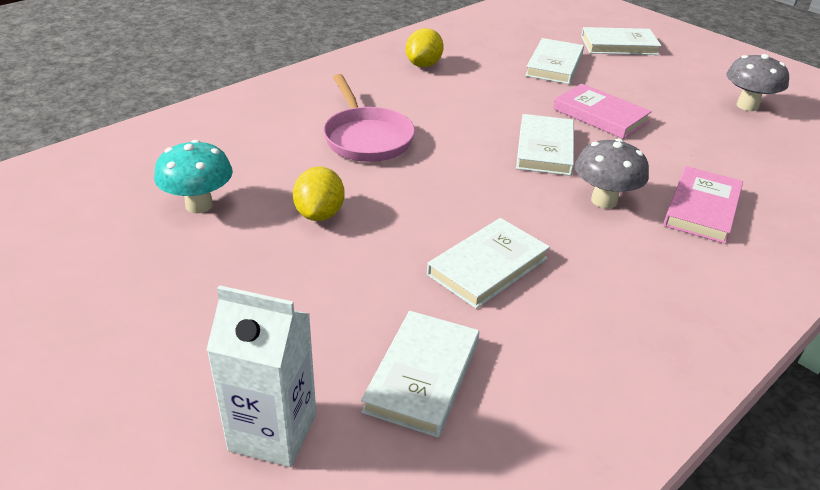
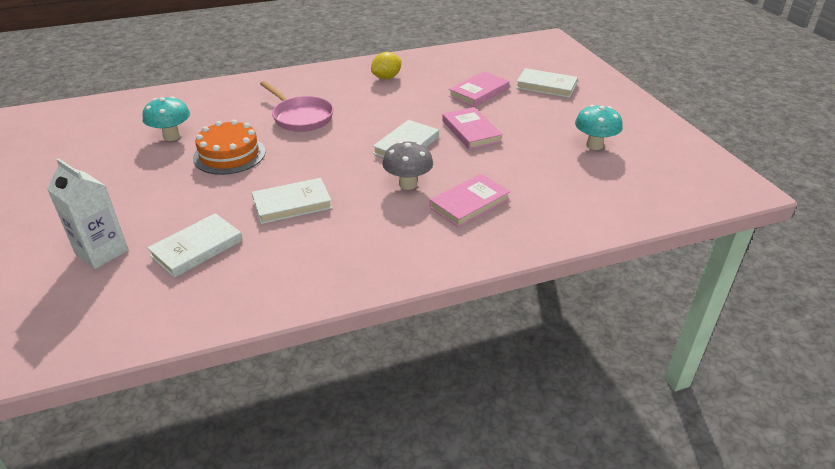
camera: 25 degrees right, 0 degrees up
yellow lemon [293,167,345,221] -> orange cake [193,120,265,175]
pink pan [323,74,415,162] -> pink pan turned 45 degrees counterclockwise [260,81,334,132]
white book [525,38,584,84] -> pink book [449,72,509,107]
grey mushroom [726,54,789,111] -> turquoise mushroom [575,105,623,150]

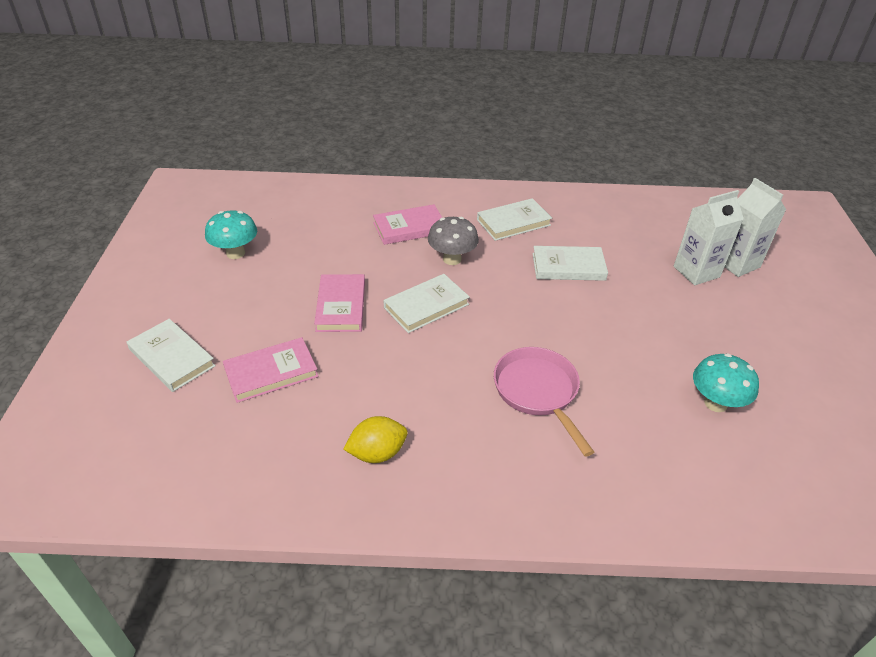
camera: 160 degrees left, 5 degrees up
white book [147,213,243,278] -> white book moved to [477,198,552,241]
orange cake [193,120,265,175] -> none
none -> white carton [674,190,743,285]

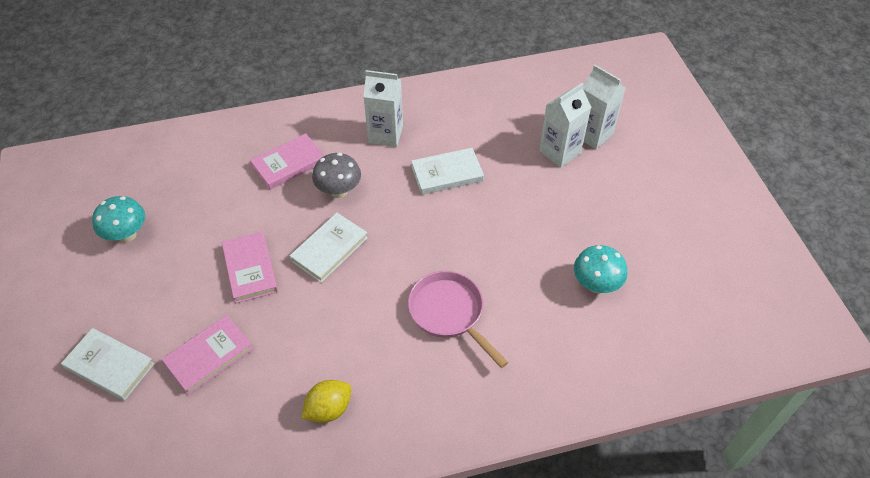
camera: 15 degrees left, 10 degrees up
white book [477,198,552,241] -> white carton [363,70,403,147]

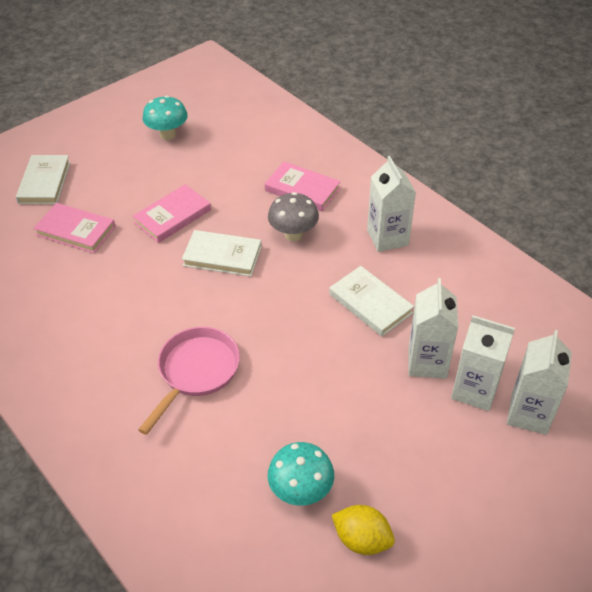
camera: 65 degrees right, 5 degrees down
yellow lemon [301,380,351,423] -> yellow lemon moved to [332,505,395,555]
none -> white carton [408,278,458,379]

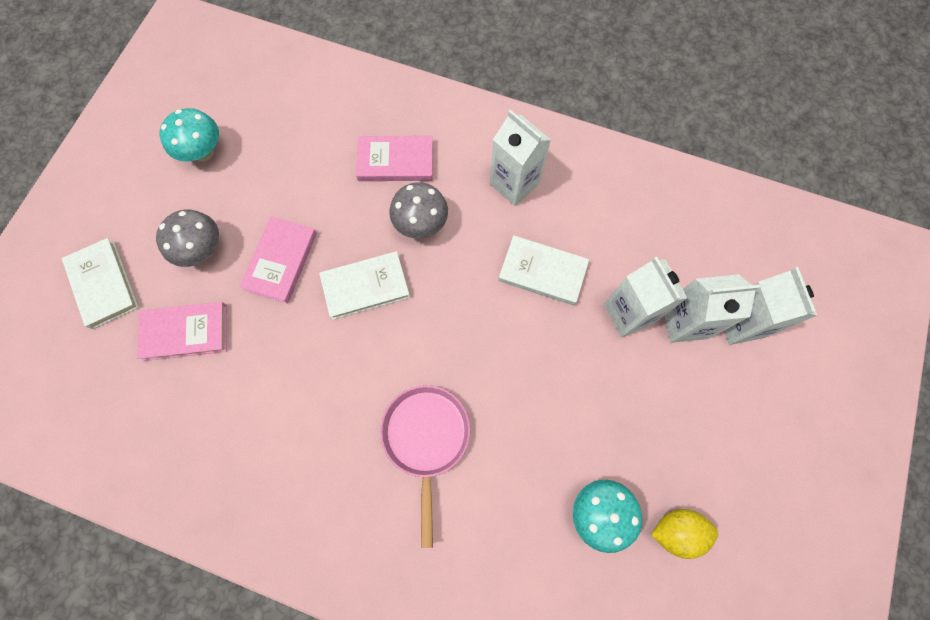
camera: 30 degrees left, 25 degrees up
none -> grey mushroom [156,210,219,267]

